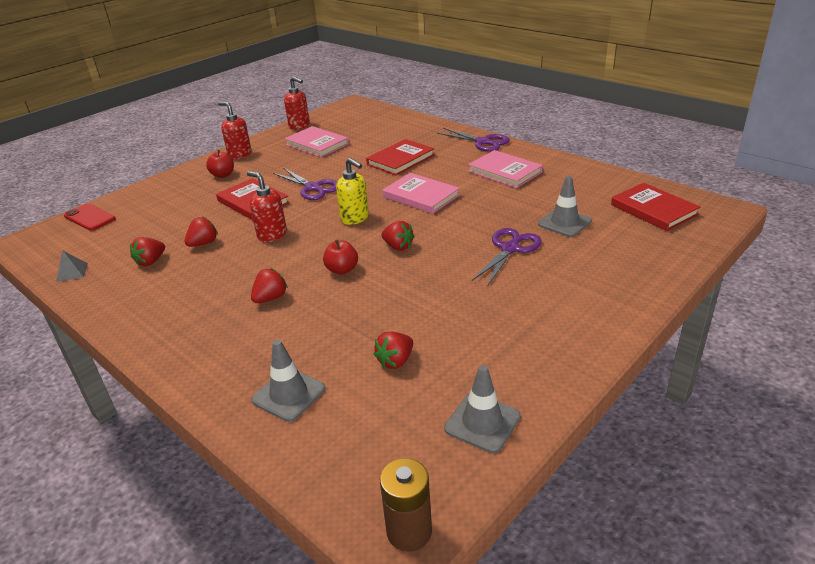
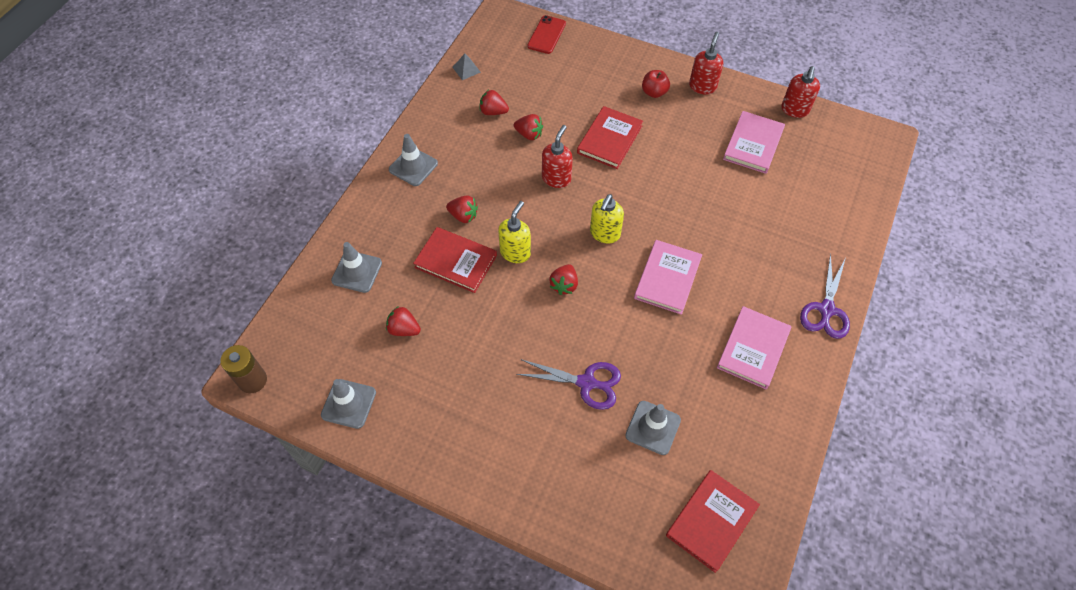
camera: 70 degrees right, 25 degrees up
purple scissors [273,168,337,200] -> none
red apple [323,240,358,275] -> yellow soap dispenser [498,201,531,263]
red book [366,139,435,176] -> red book moved to [413,227,497,293]
none -> grey traffic cone [389,134,438,186]

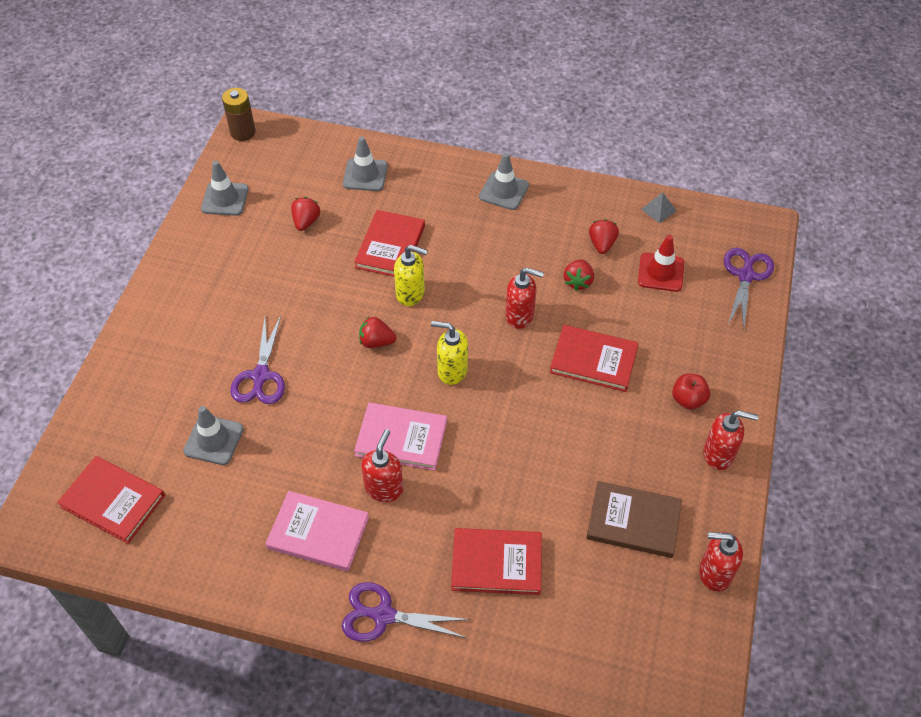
camera: 80 degrees right, 5 degrees down
red strawberry [446,196,478,223] -> none
red phone [527,15,566,54] -> purple scissors [724,248,774,328]
pink book [723,111,785,174] -> brown book [586,481,682,558]
none -> red soap dispenser [361,429,403,502]
none -> red book [451,528,542,595]
none -> red traffic cone [638,235,684,292]

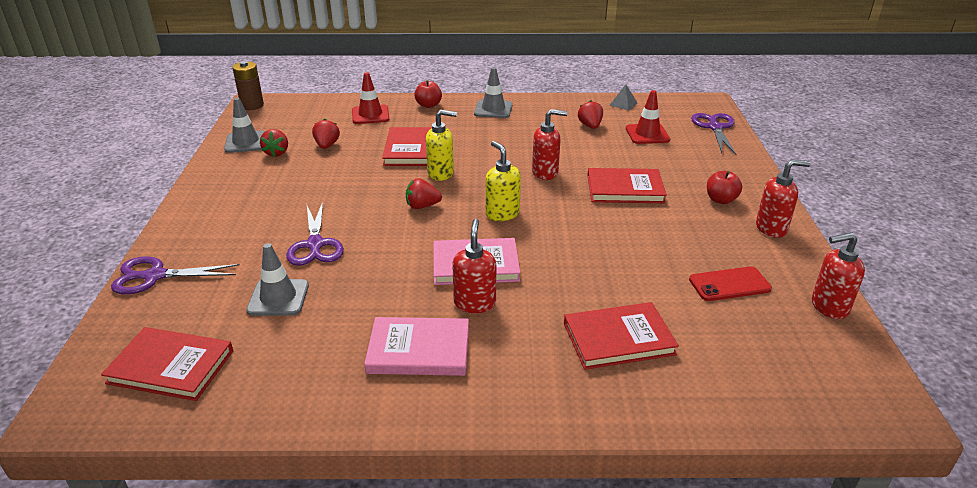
camera: 15 degrees left, 20 degrees down
purple scissors [342,582,470,642] -> purple scissors moved to [111,256,239,294]
grey traffic cone [343,136,388,191] -> red traffic cone [352,72,389,124]
yellow soap dispenser [431,321,468,385] -> yellow soap dispenser turned 60 degrees clockwise [485,141,521,221]
red strawberry [563,259,594,291] -> red strawberry moved to [260,129,288,157]
brown book [586,481,682,558] -> red phone [689,266,772,301]
none -> red apple [414,80,442,108]

